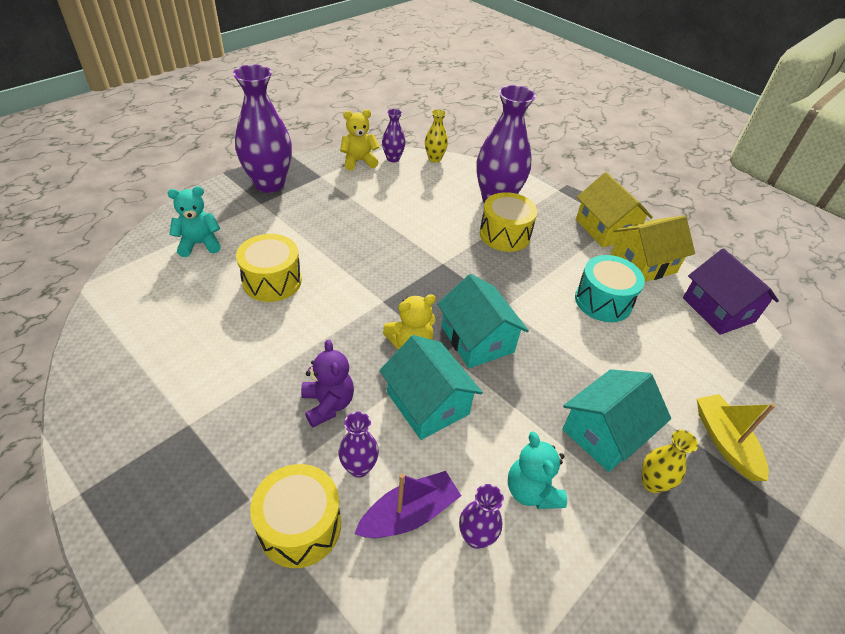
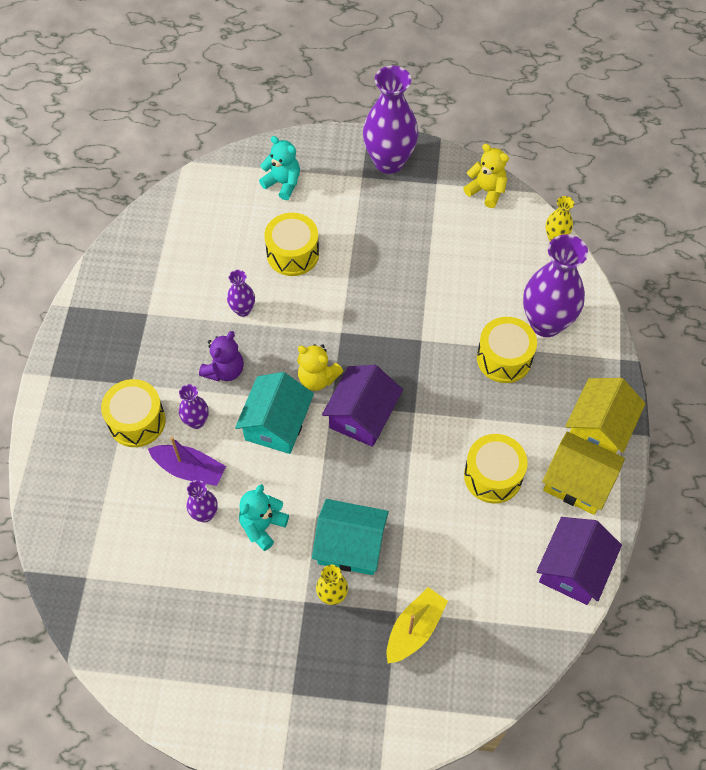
camera: 55 degrees right, 15 degrees up
purple vase [382,109,405,163] -> purple vase moved to [227,270,255,317]
turquoise house [437,274,529,368] -> purple house [322,365,403,447]
turquoise drum [575,255,645,322] -> yellow drum [464,434,528,503]

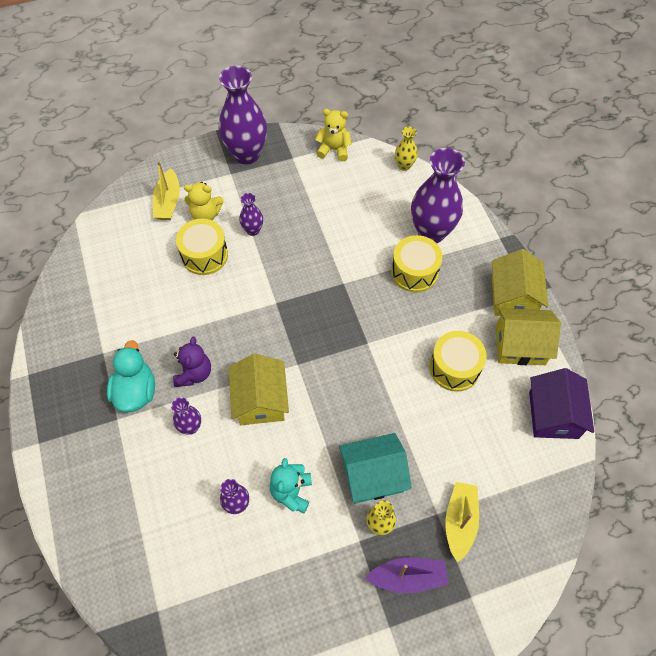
camera: 25 degrees left, 0 degrees up
yellow drum [101,379,166,447] -> none
purple boat [148,437,226,486] -> purple boat moved to [365,557,448,594]
purple vase [227,270,255,317] -> purple vase moved to [239,193,263,236]
turquoise house [235,372,314,454] -> yellow house [229,354,289,425]
turquoise teddy bear [259,136,300,200] -> yellow boat [153,161,180,220]
yellow teddy bear [297,344,343,391] -> yellow teddy bear moved to [184,182,223,220]
purple house [322,365,403,447] -> none
none -> turquoise duck [107,340,155,413]

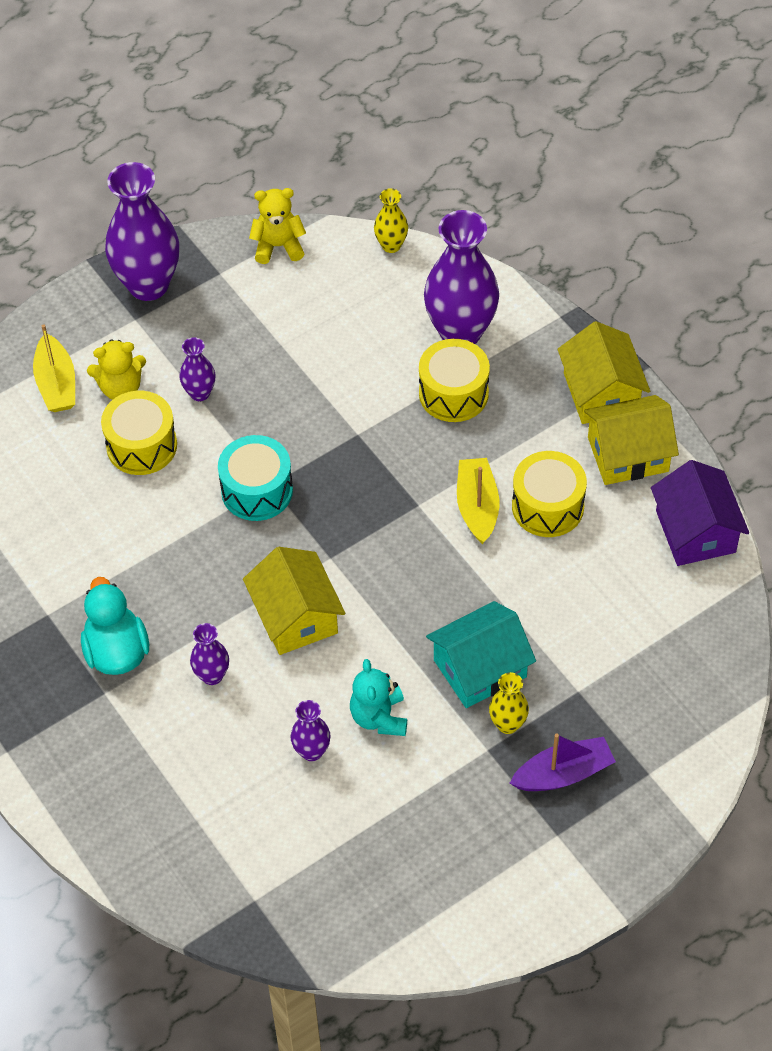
camera: 15 degrees left, 5 degrees down
purple teddy bear [173,337,211,387] -> none
yellow boat [445,482,479,563] -> yellow boat moved to [457,458,499,544]
none -> turquoise drum [218,435,293,521]

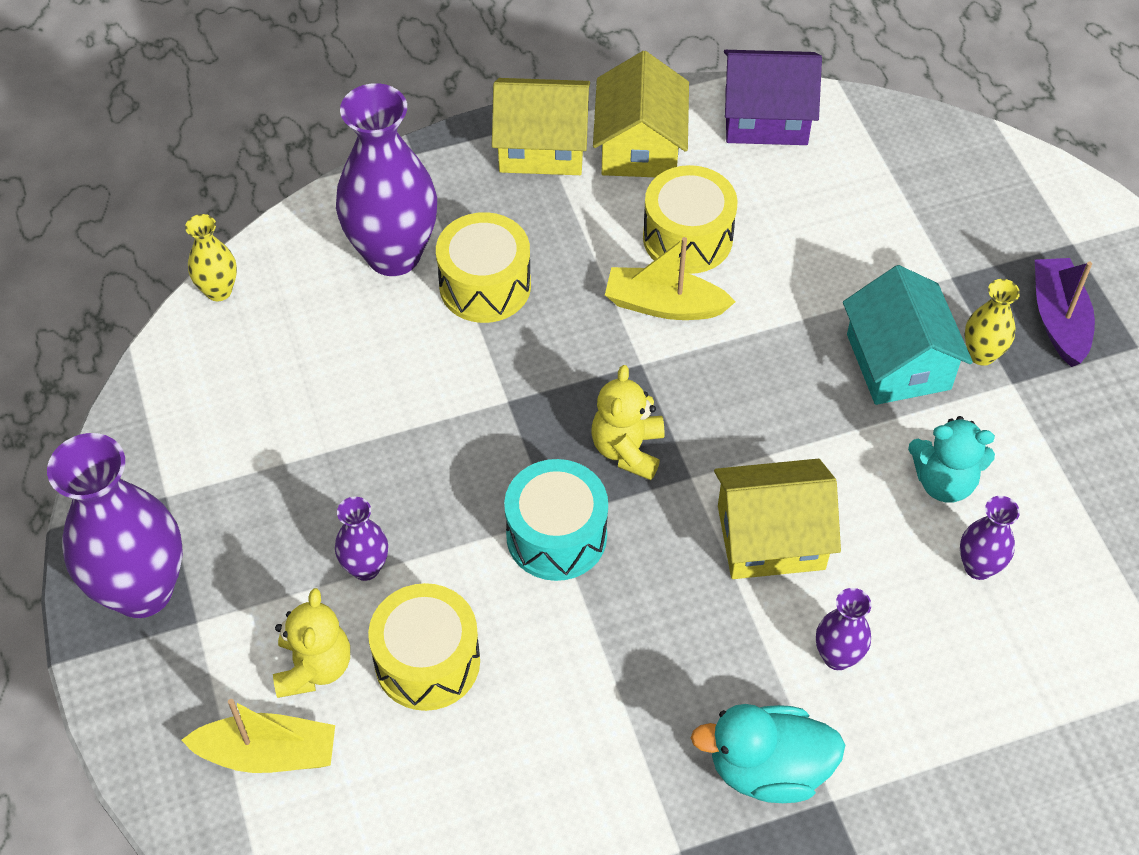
camera: 75 degrees left, 0 degrees up
yellow teddy bear [249,188,306,264] -> yellow teddy bear moved to [591,365,664,480]

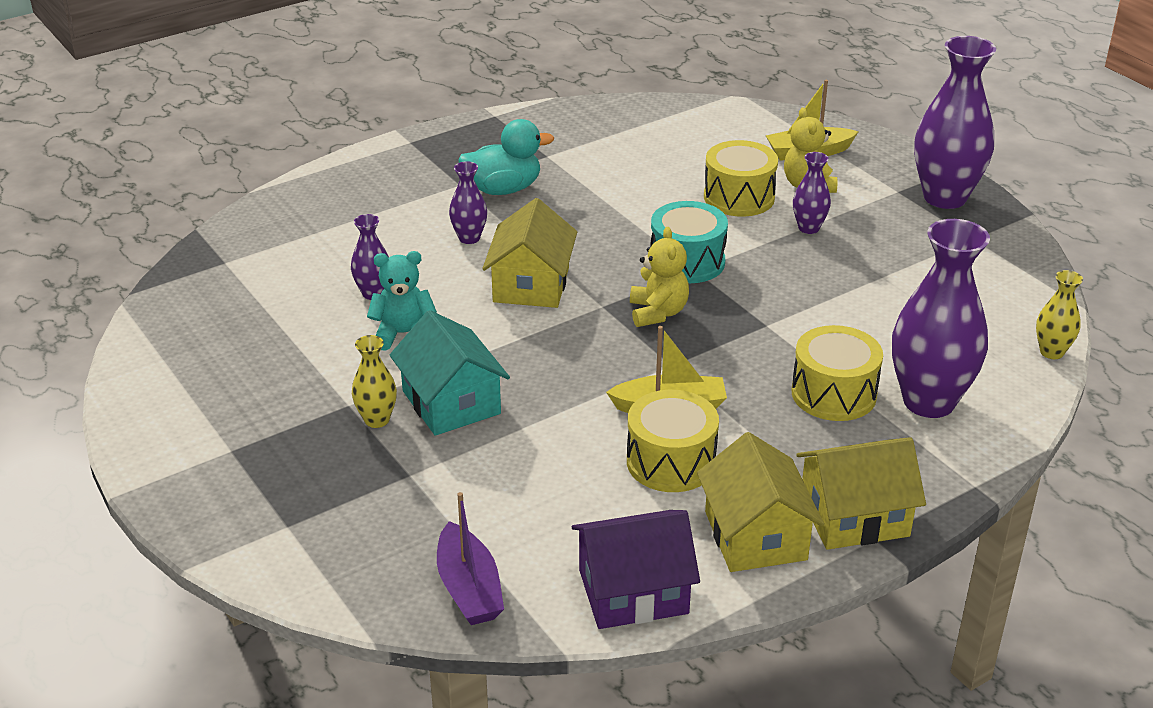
camera: 165 degrees right, 20 degrees down
yellow house [714,459,841,579] -> yellow house turned 60 degrees counterclockwise [482,198,577,308]
purple boat [1035,258,1095,367] -> purple boat moved to [437,492,504,625]

